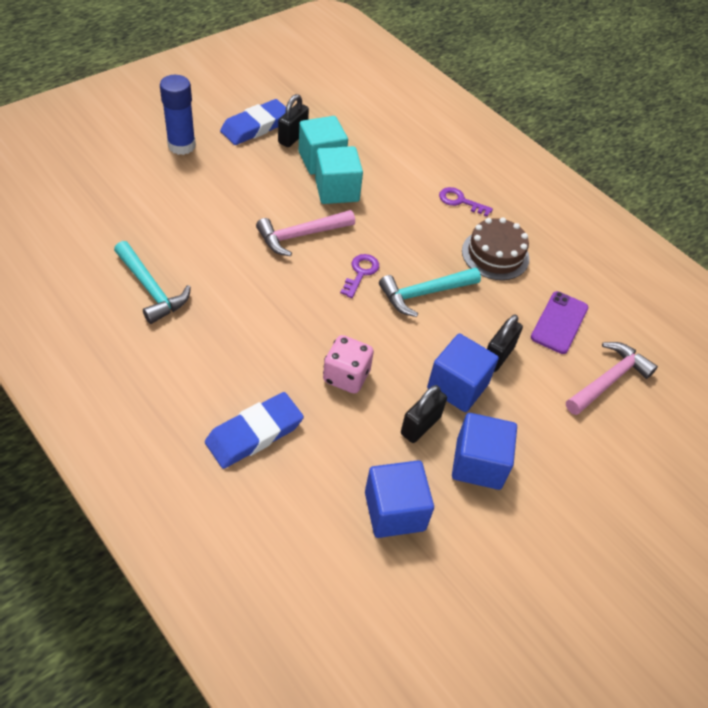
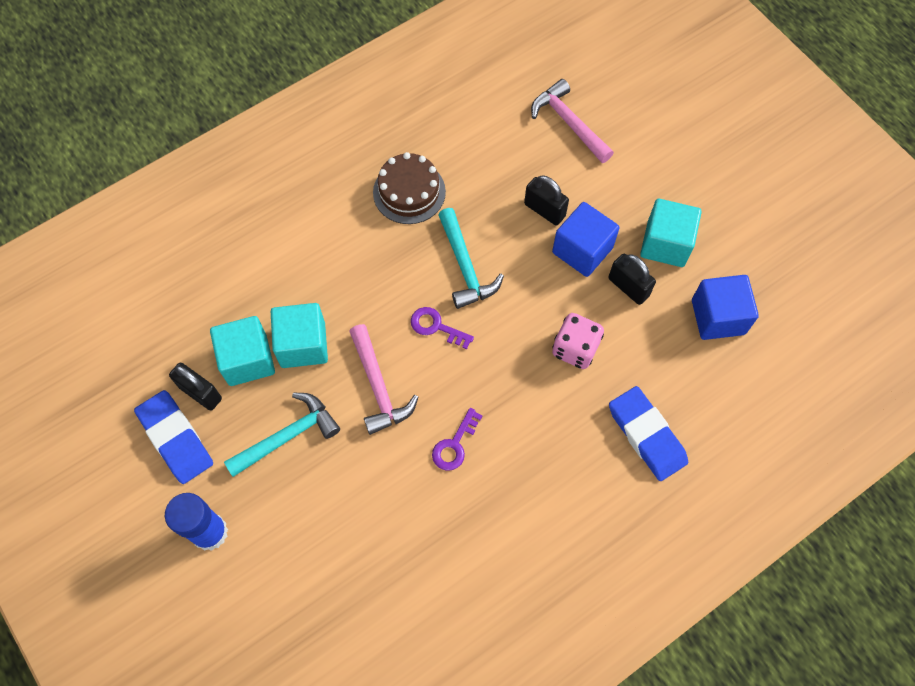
camera: 80 degrees left, 15 degrees up
turquoise hammer [114,241,191,324] -> turquoise hammer moved to [224,393,340,477]
purple key [439,187,493,217] -> purple key moved to [432,408,483,471]
blue cube [452,413,517,490] -> turquoise cube [640,199,702,267]
purple phone [531,291,588,354] -> none

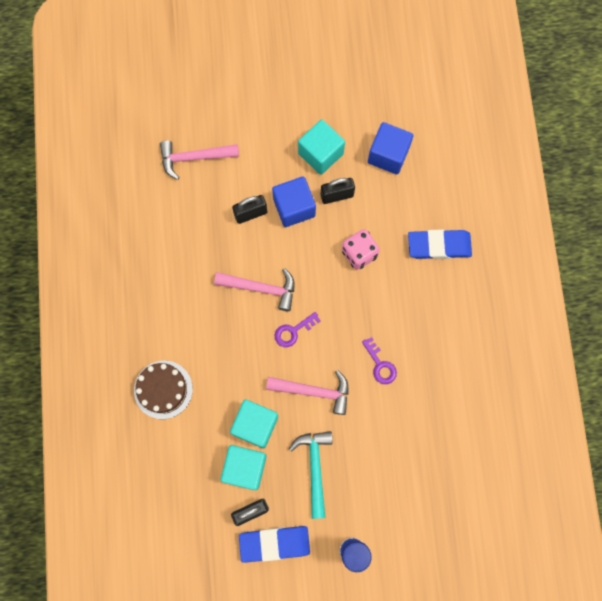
camera: 60 degrees left, 10 degrees up
brown cake [373,152,446,224] -> brown cake moved to [134,361,193,419]
turquoise hammer [438,208,504,309] -> pink hammer [214,268,294,311]

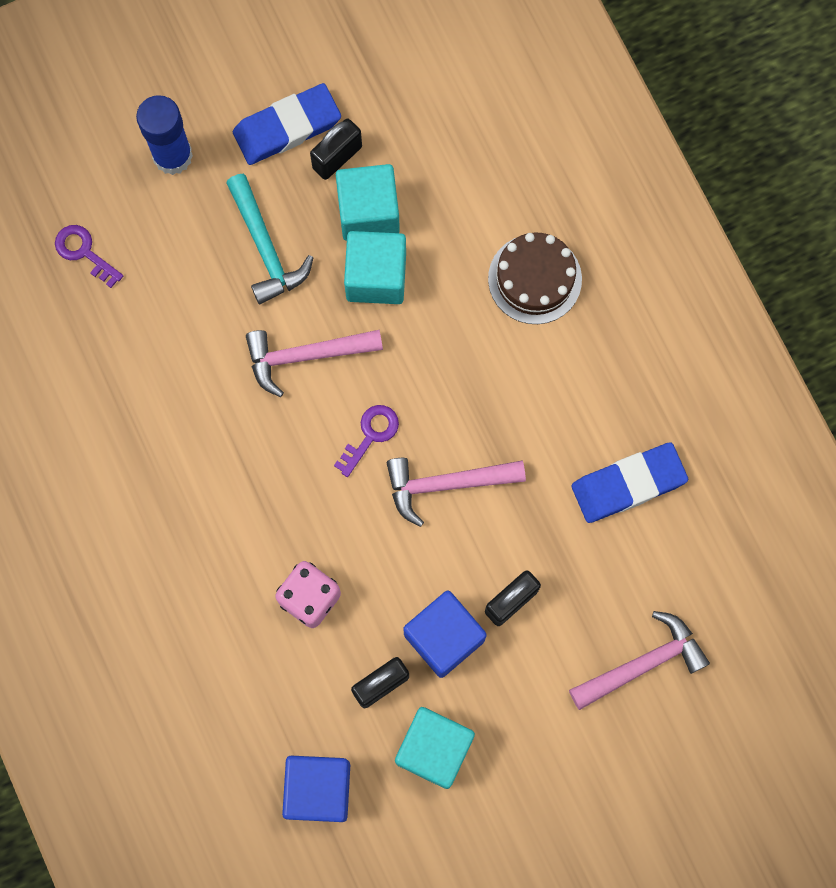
camera: 160 degrees right, 0 degrees up
purple key [362,337,397,384] -> purple key moved to [55,225,123,288]
blue eraser [408,229,472,259] -> blue eraser moved to [571,442,688,523]

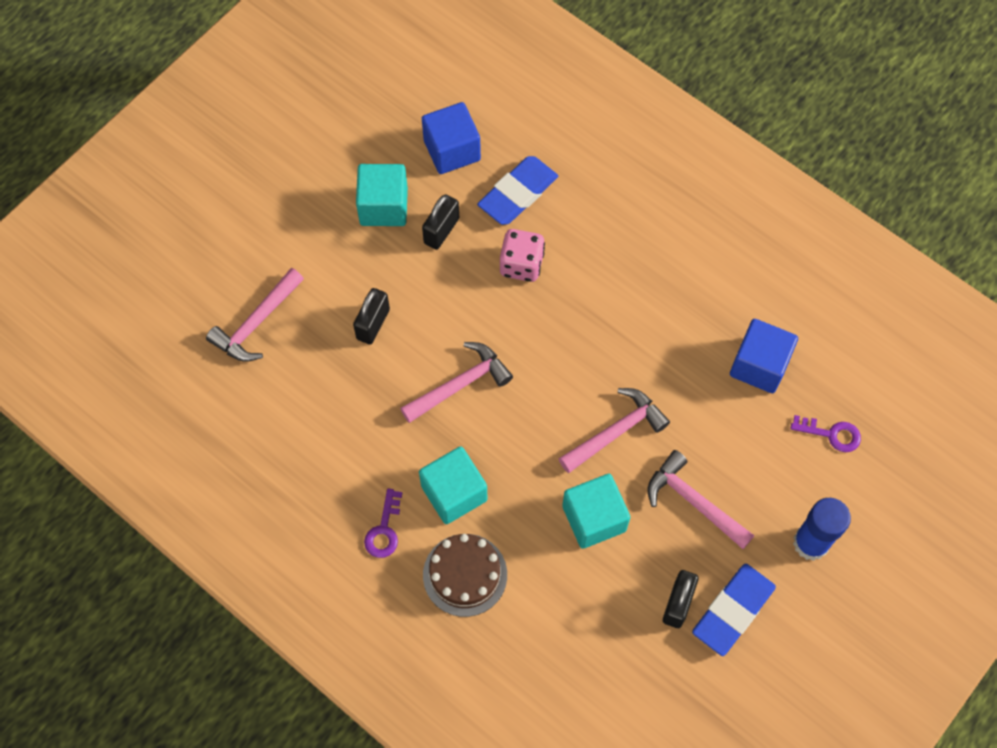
camera: 155 degrees right, 10 degrees down
turquoise hammer [226,174,314,304] -> pink hammer [648,450,755,549]
purple key [334,405,399,477] -> purple key moved to [364,488,402,558]
turquoise cube [336,164,400,241] -> turquoise cube moved to [419,446,487,524]
blue cube [403,591,487,678] -> blue cube moved to [730,319,798,393]
blue eraser [571,442,688,523] -> blue eraser moved to [477,156,558,225]

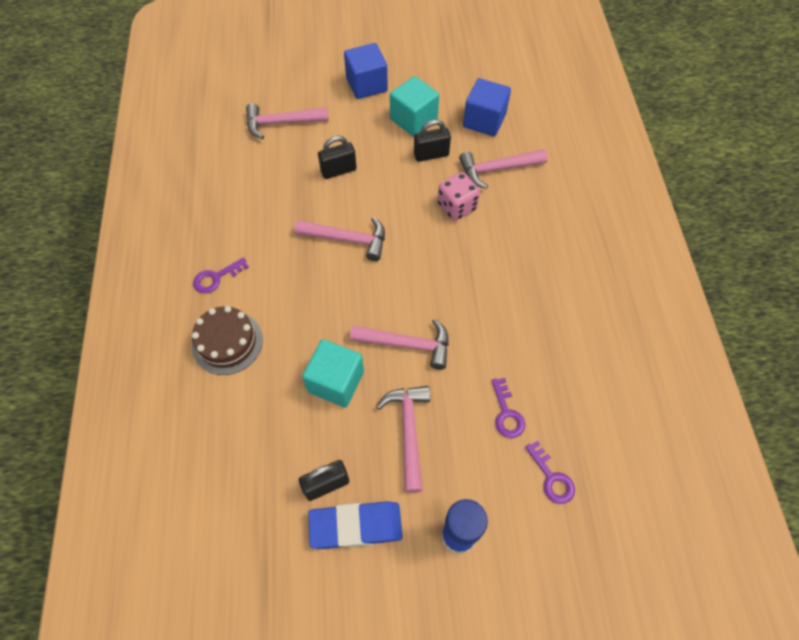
camera: 45 degrees right, 5 degrees down
turquoise cube [419,446,487,524] -> none
blue eraser [477,156,558,225] -> pink hammer [459,149,548,189]
blue cube [730,319,798,393] -> blue cube moved to [344,43,388,99]
none -> purple key [491,378,525,438]

